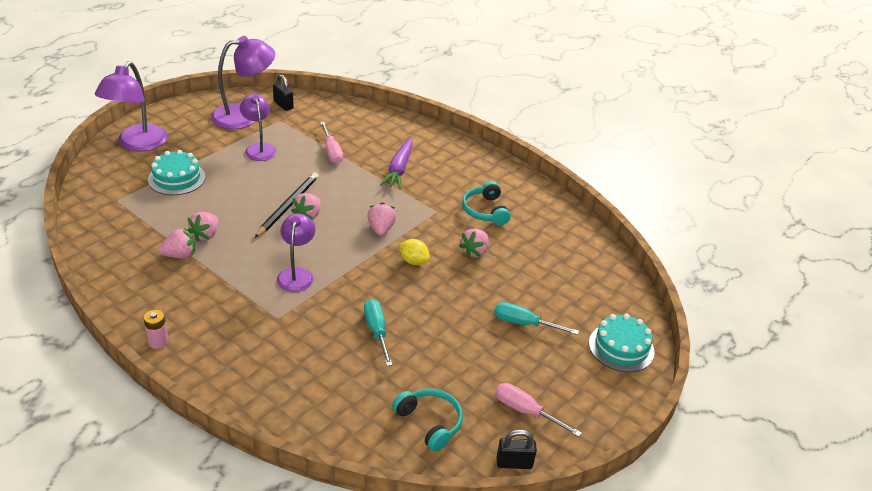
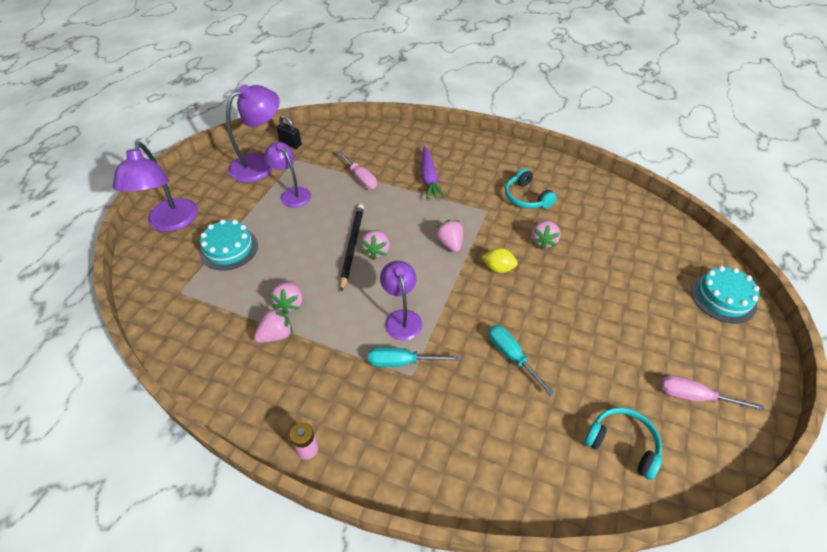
camera: 15 degrees left, 10 degrees up
turquoise screwdriver [494,302,579,335] -> turquoise screwdriver moved to [368,347,459,367]
black padlock [497,429,537,469] -> none

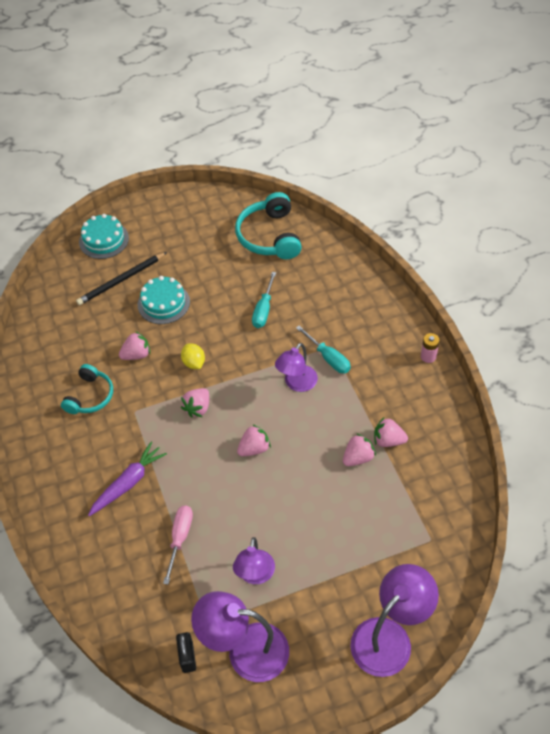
camera: 130 degrees left, 5 degrees up
turquoise cake [199,219,258,270] -> turquoise cake moved to [138,276,190,324]
black pencil [340,204,364,292] -> black pencil moved to [76,252,167,305]
turquoise headphones [584,407,662,480] -> turquoise headphones [235,192,302,259], size x1.56
pink screwdriver [661,375,764,411] -> none

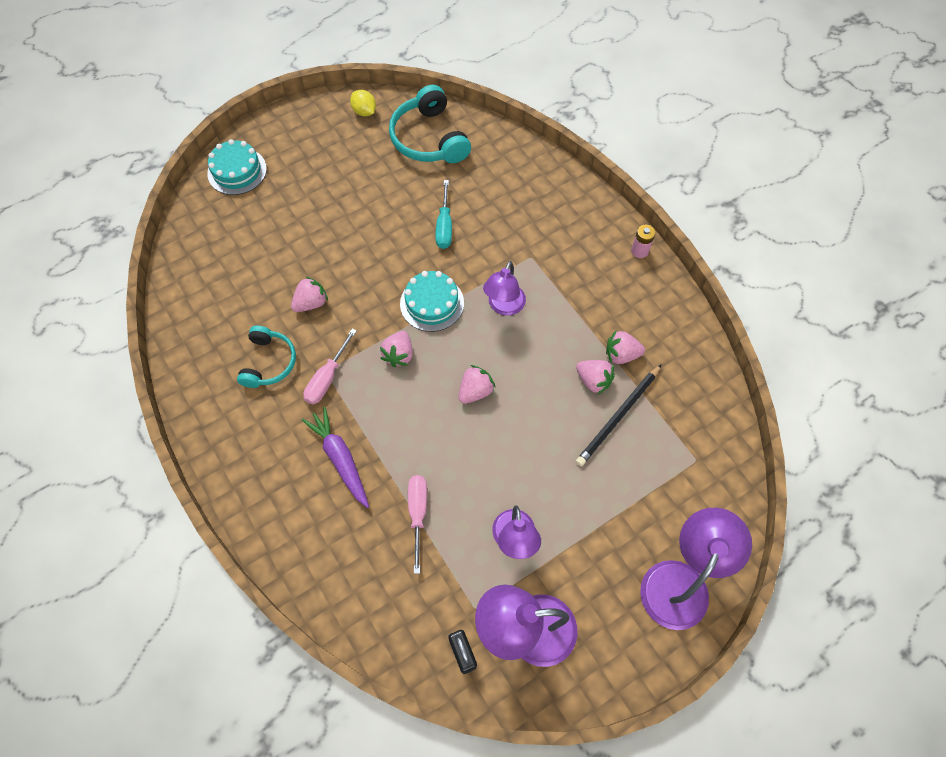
camera: 15 degrees left, 10 degrees up
black pencil [76,252,167,305] -> black pencil moved to [576,364,662,466]
purple carrot [88,442,167,516] -> purple carrot turned 60 degrees counterclockwise [302,407,369,508]
turquoise cake [138,276,190,324] -> turquoise cake moved to [400,271,464,332]
yellow lemon [181,343,205,369] -> yellow lemon moved to [350,90,376,116]
turquoise screwdriver [296,326,351,373] -> none
pink strawberry [343,433,376,466] -> pink strawberry turned 90 degrees clockwise [576,360,615,394]
none -> pink screwdriver [303,329,357,404]

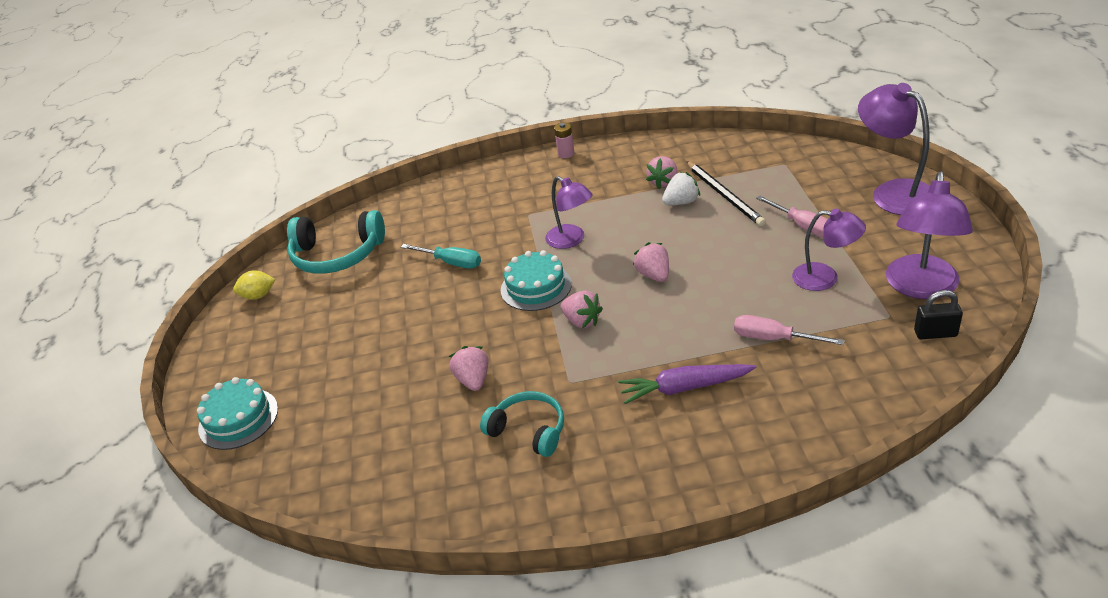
camera: 60 degrees left, 25 degrees down
pink screwdriver [303,329,357,404] -> pink screwdriver moved to [756,196,828,238]
pink strawberry [576,360,615,394] -> white strawberry [662,172,700,205]

